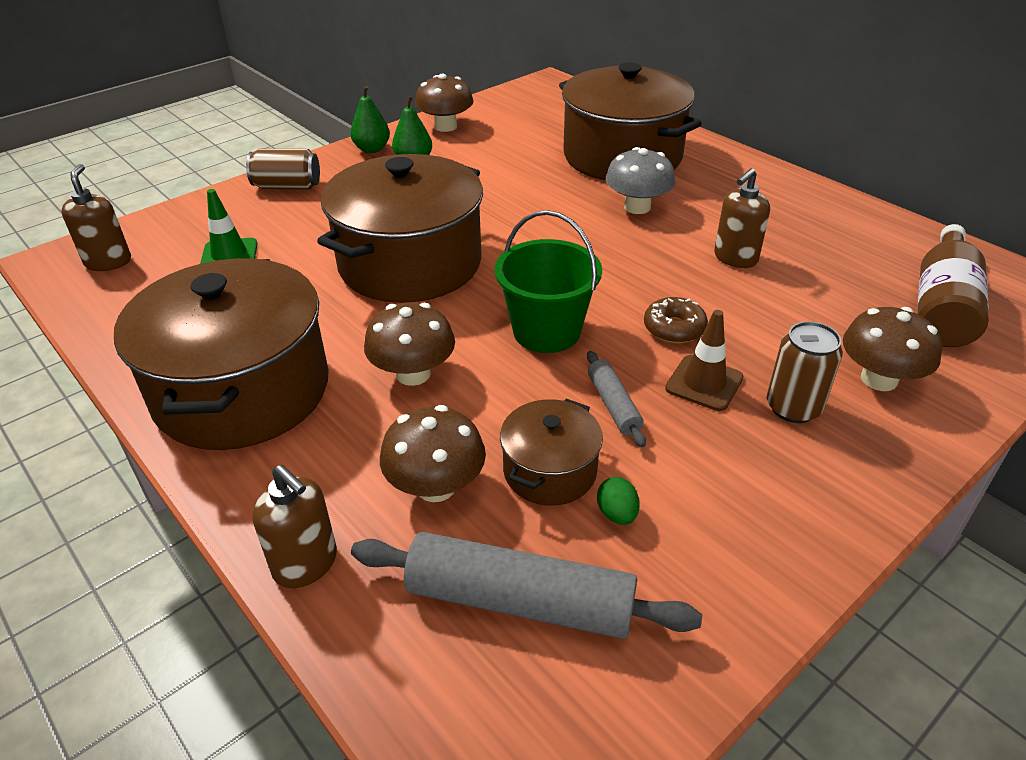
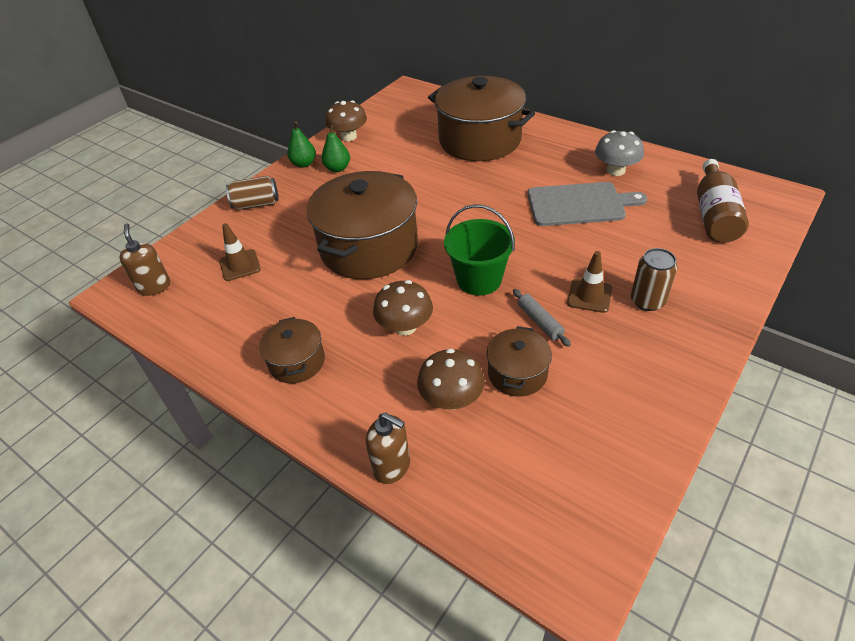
camera: 10 degrees left, 5 degrees up
brown pot [114,258,329,450] -> brown pot [259,317,325,383], size x0.48
green traffic cone [200,189,257,264] -> brown traffic cone [219,223,261,281]
grey rolling pin [351,532,702,639] -> none
green egg [597,477,639,525] -> none
grey mushroom [606,147,675,214] -> grey mushroom moved to [595,130,644,176]
brown donut [644,297,708,343] -> none
brown soap dispenser [714,168,770,268] -> grey cutting board [528,182,647,226]
brown mushroom [843,307,942,391] -> none

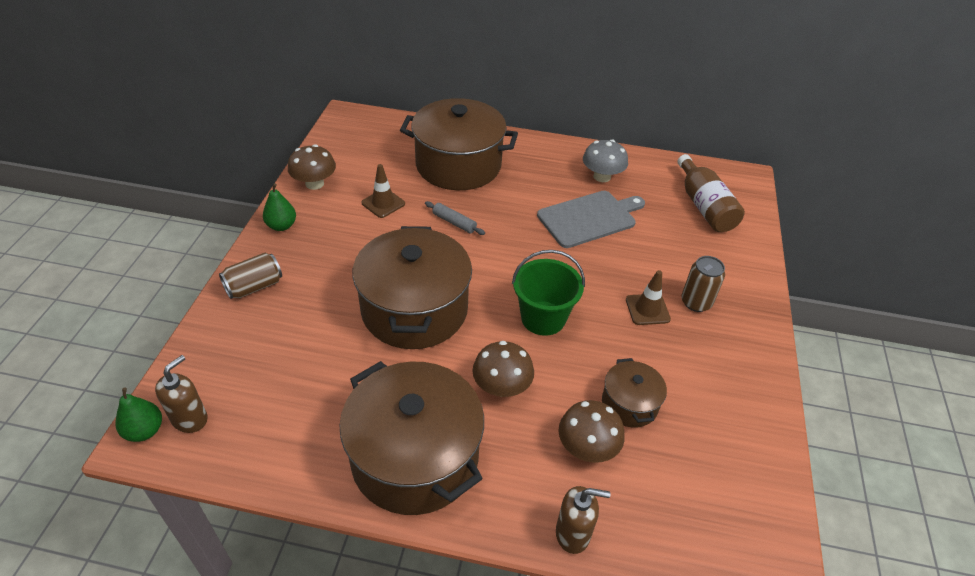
camera: 30 degrees left, 0 degrees up
brown soap dispenser [119,223,170,296] -> brown soap dispenser turned 75 degrees clockwise [155,355,208,433]
brown traffic cone [219,223,261,281] -> brown traffic cone moved to [361,164,405,218]
brown pot [259,317,325,383] -> brown pot [339,361,484,515], size x2.07
green pear [321,125,350,172] -> green pear moved to [115,387,162,442]
grey rolling pin [513,289,571,347] -> grey rolling pin moved to [425,201,485,235]

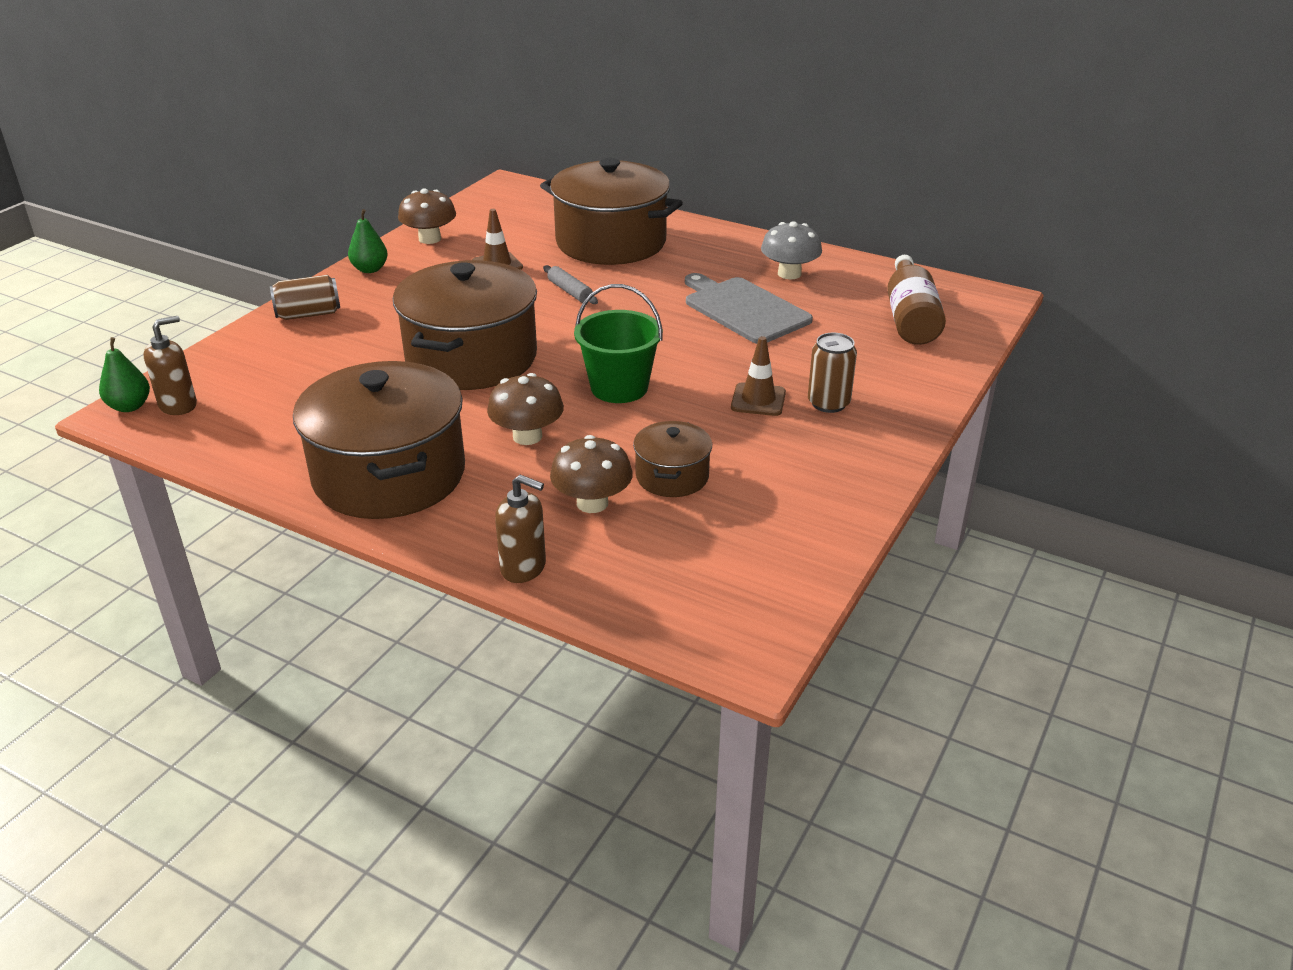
camera: 20 degrees right, 10 degrees down
grey cutting board [537,191,645,248] -> grey cutting board turned 120 degrees counterclockwise [685,273,813,344]

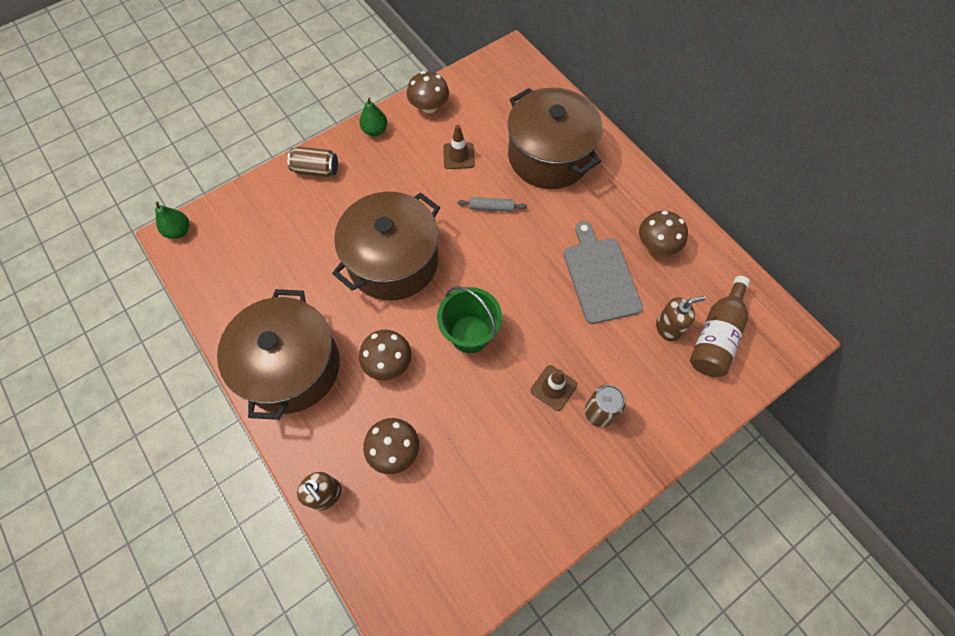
camera: 25 degrees right, 30 degrees up
brown soap dispenser [143,316,197,415] -> brown soap dispenser moved to [656,296,706,342]
grey rolling pin [543,265,598,304] -> grey rolling pin turned 75 degrees counterclockwise [457,197,527,212]
brown pot [633,421,712,497] -> none
grey mushroom [761,221,822,279] -> brown mushroom [639,211,688,255]

